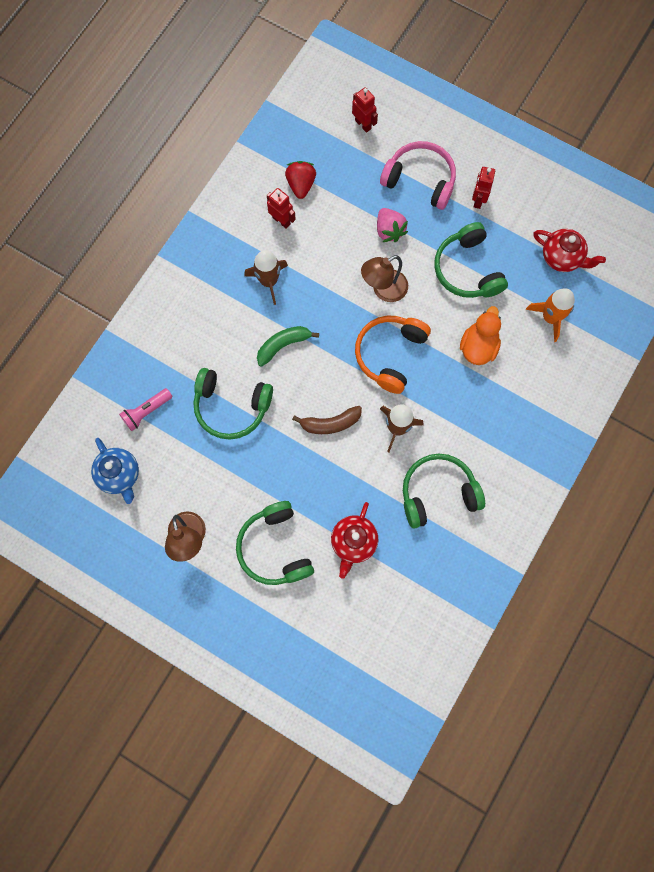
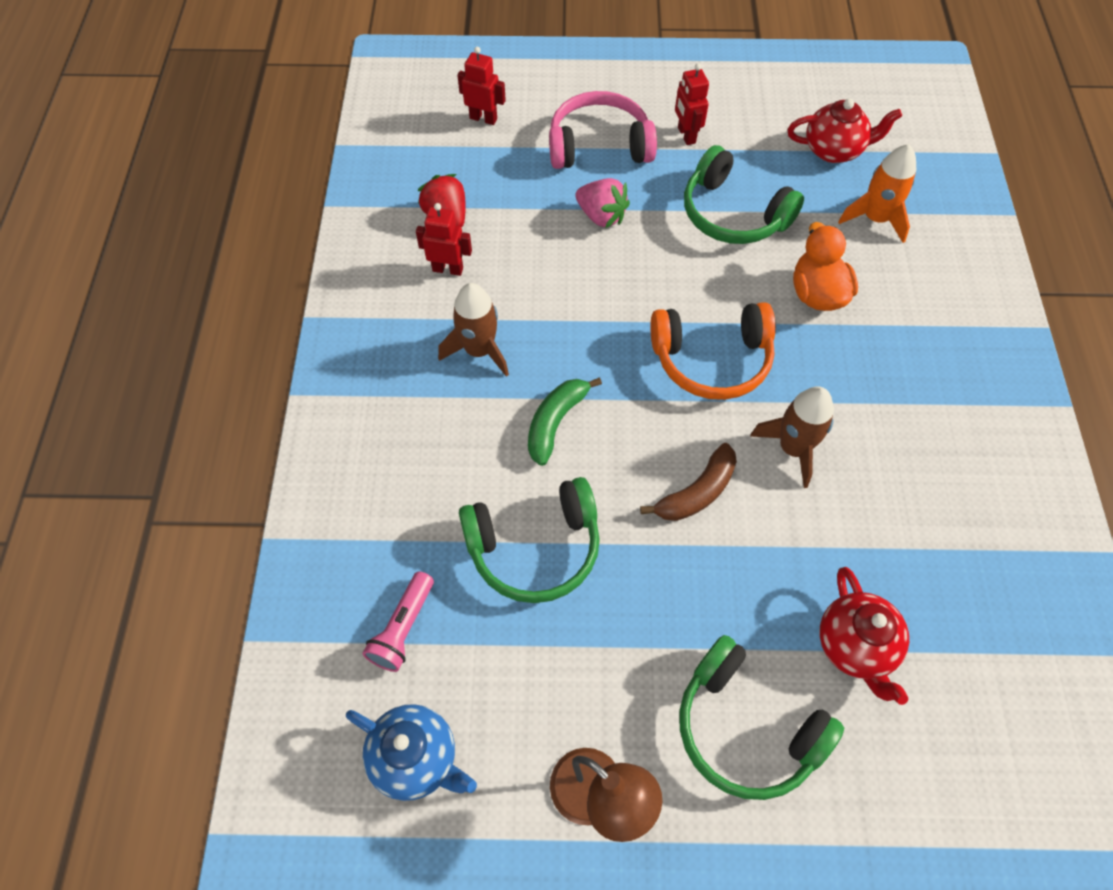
camera: 30 degrees left, 15 degrees down
orange headphones [355,315,431,394] -> orange headphones turned 90 degrees counterclockwise [651,302,776,400]
brown lamp [361,255,408,302] -> none
green headphones [403,454,485,528] -> none

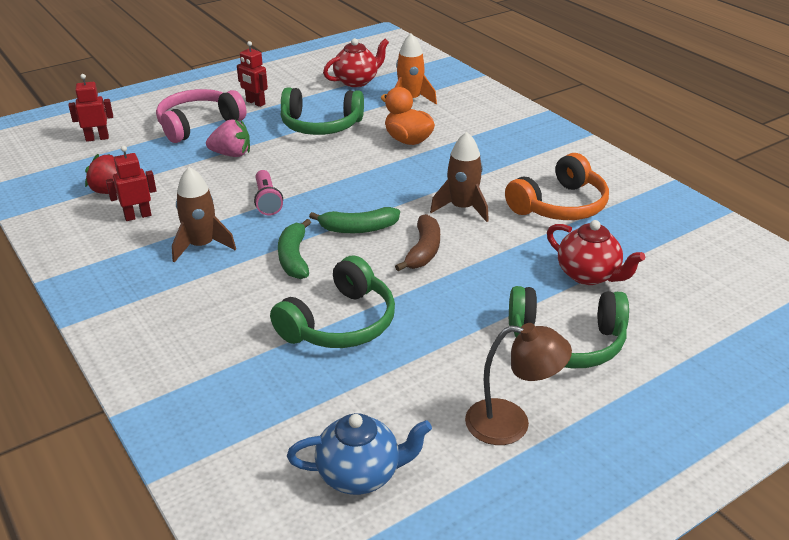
camera: 35 degrees left, 25 degrees down
pink flashlight [362,571,434,672] -> pink flashlight moved to [254,170,283,215]
orange headphones [651,302,776,400] -> orange headphones moved to [505,153,609,220]
none -> green banana [309,207,400,233]

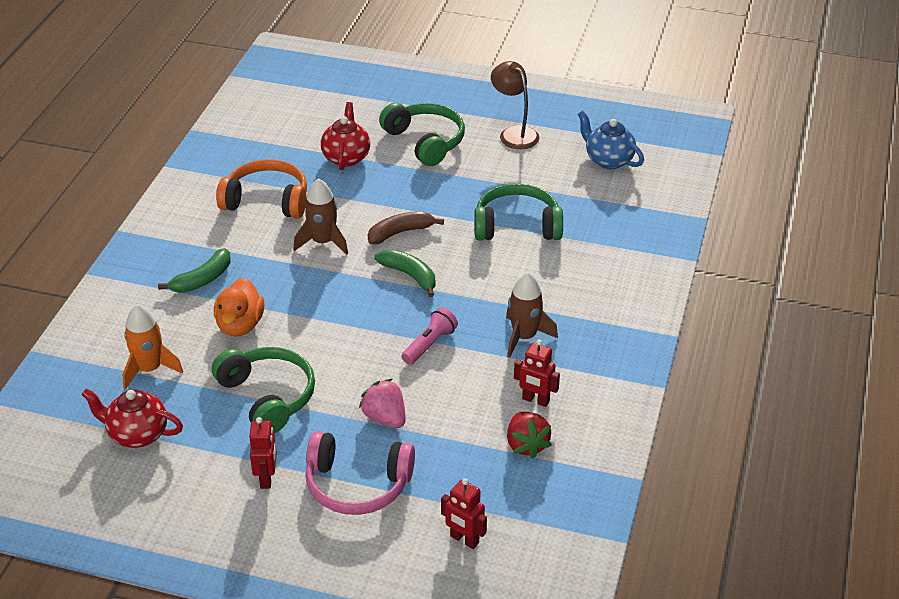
camera: 130 degrees left, 5 degrees up
green banana [278,219,311,279] -> green banana moved to [158,248,231,293]

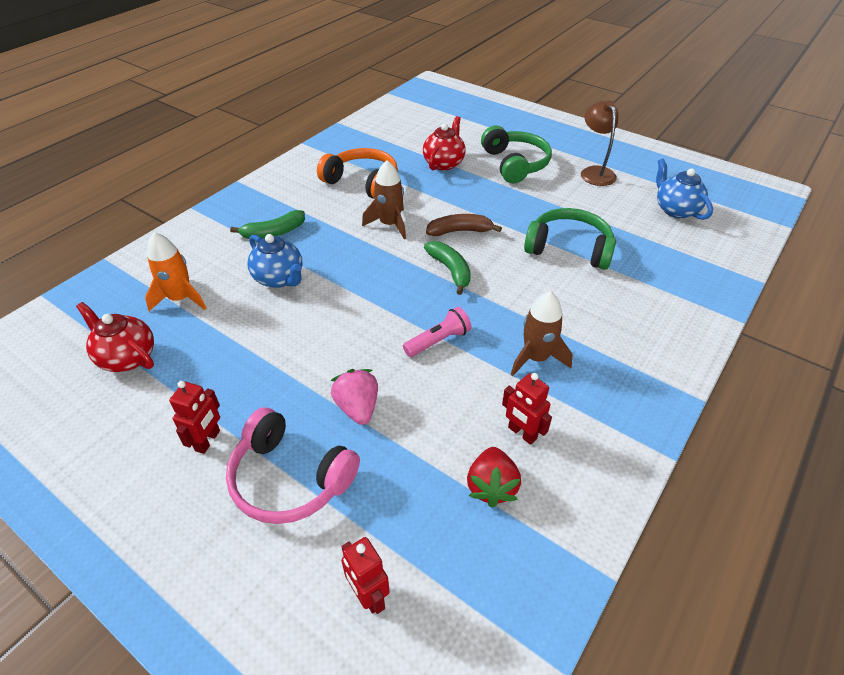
camera: 20 degrees right, 5 degrees up
green headphones [212,347,315,433] -> none
orange duck [214,278,264,336] -> blue teapot [248,234,303,288]

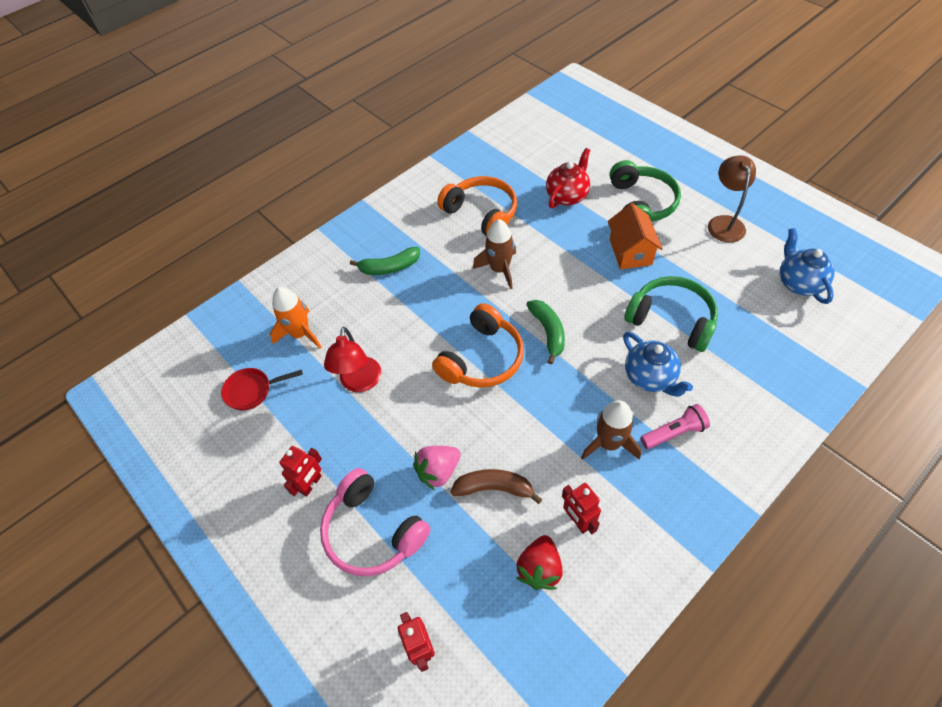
camera: 15 degrees right, 10 degrees up
red teapot [76,302,154,372] -> red pan [221,368,303,410]
blue teapot [248,234,303,288] -> blue teapot moved to [623,332,693,397]
pink strawberry [331,369,378,425] -> pink strawberry turned 120 degrees counterclockwise [413,446,461,490]
pink flashlight [403,307,471,357] -> pink flashlight moved to [640,404,710,449]
brown banana [426,214,502,236] -> brown banana moved to [451,469,542,504]
none -> red lamp [324,327,381,392]
none -> orange headphones [432,303,524,388]
none -> orange house [608,203,663,269]

